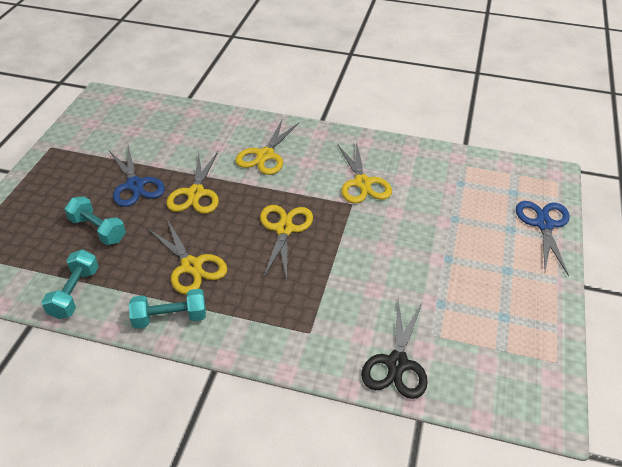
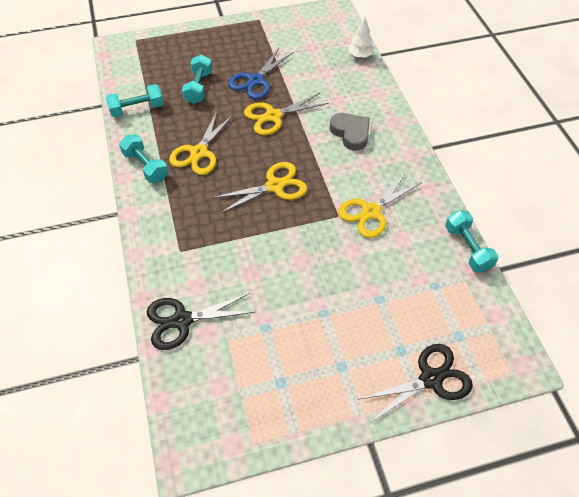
camera: 60 degrees right, 10 degrees up
yellow scissors [235,120,299,175] -> grey heart [330,113,370,151]
blue scissors [516,201,570,276] -> black scissors [358,344,473,422]
none -> white tree [348,18,374,58]
none -> turquoise dumbbell [445,210,498,272]

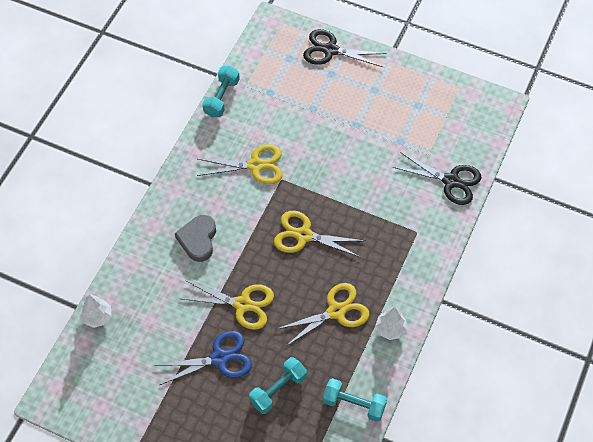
camera: 140 degrees left, 5 degrees up
turquoise dumbbell [119,134,168,183] -> white tree [375,307,407,340]

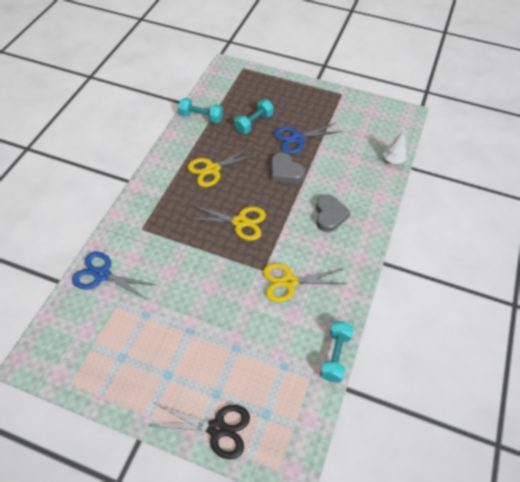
camera: 175 degrees right, 5 degrees down
yellow scissors [182,280,274,330] -> grey heart [271,152,305,183]
white tree [375,307,407,340] -> none
black scissors [393,152,482,205] -> blue scissors [72,252,156,300]

